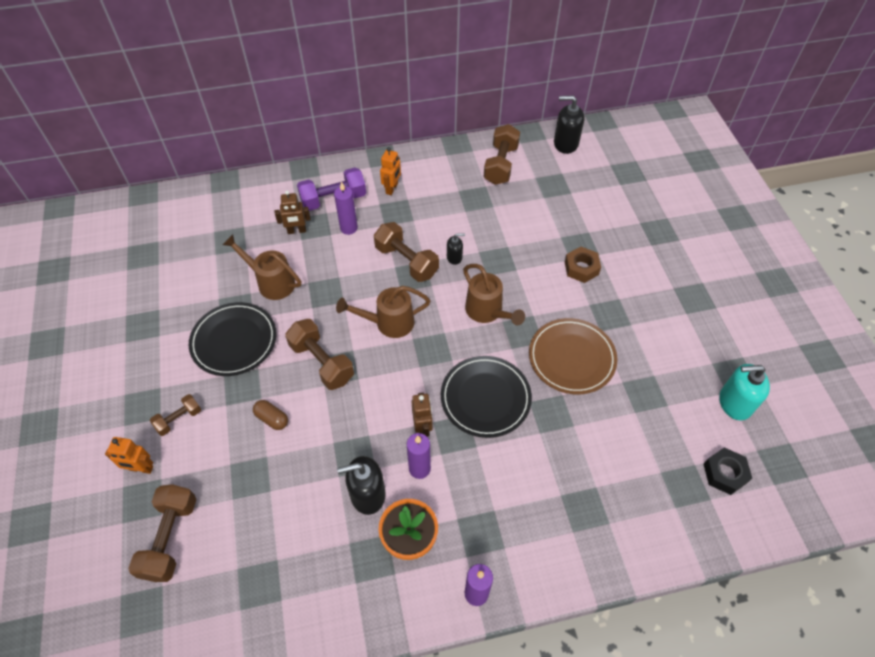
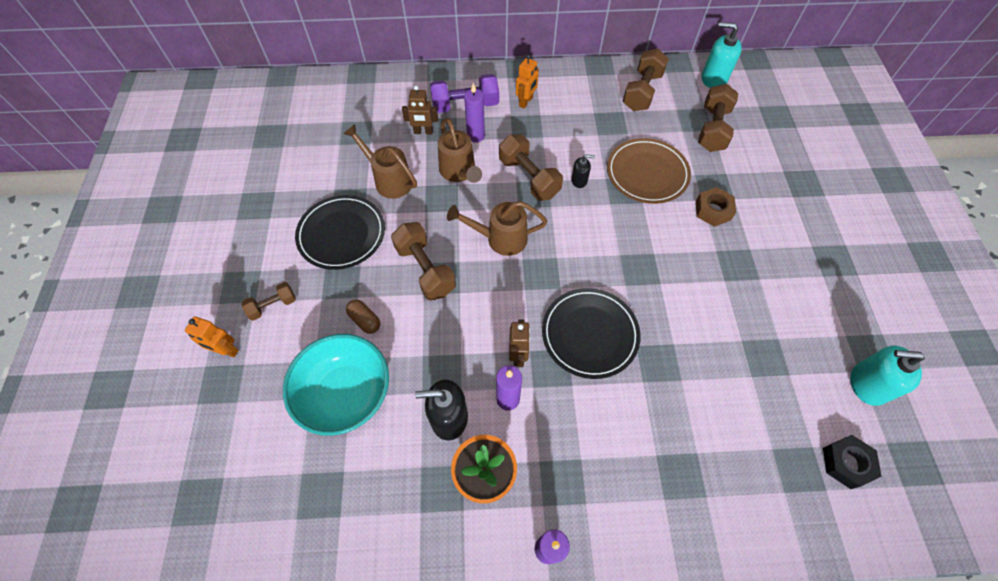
camera: 10 degrees right, 5 degrees up
brown dumbbell [128,484,196,582] -> brown dumbbell moved to [698,84,738,152]
brown watering can [463,264,525,326] -> brown watering can moved to [438,118,482,183]
brown plate [529,318,617,394] -> brown plate moved to [607,138,691,204]
black soap dispenser [554,96,584,154] -> turquoise soap dispenser [702,22,742,88]
none -> turquoise bowl [283,334,389,435]

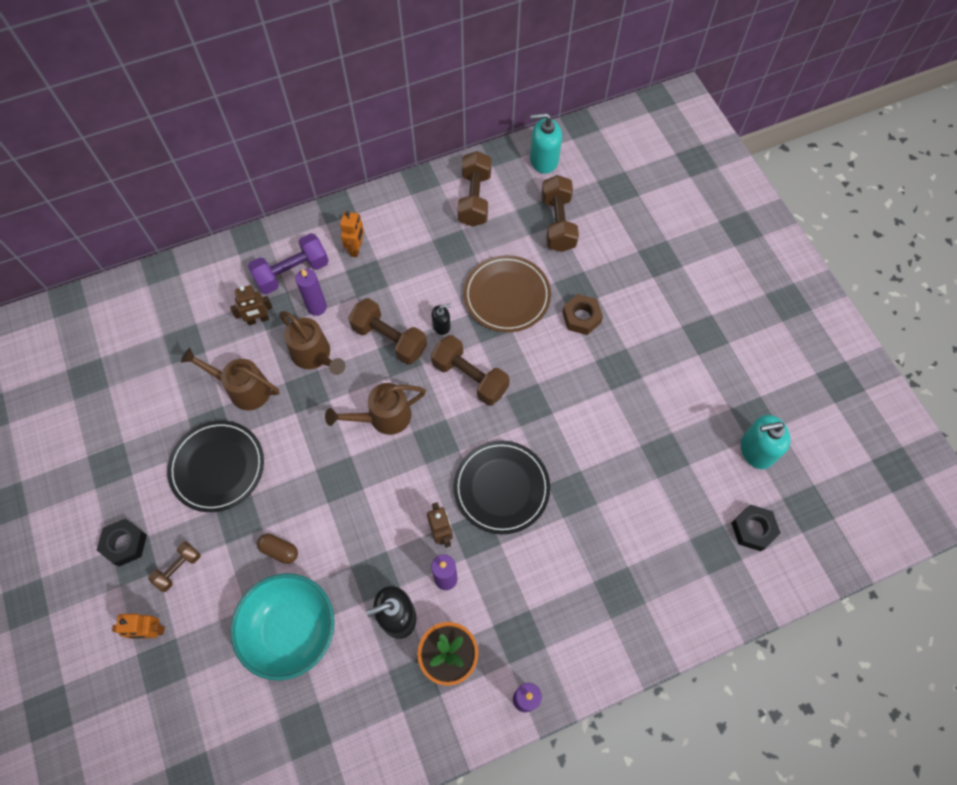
camera: 20 degrees left, 5 degrees up
brown dumbbell [391,222,456,300] -> brown dumbbell moved to [431,335,510,406]
none -> black nut [97,519,147,566]

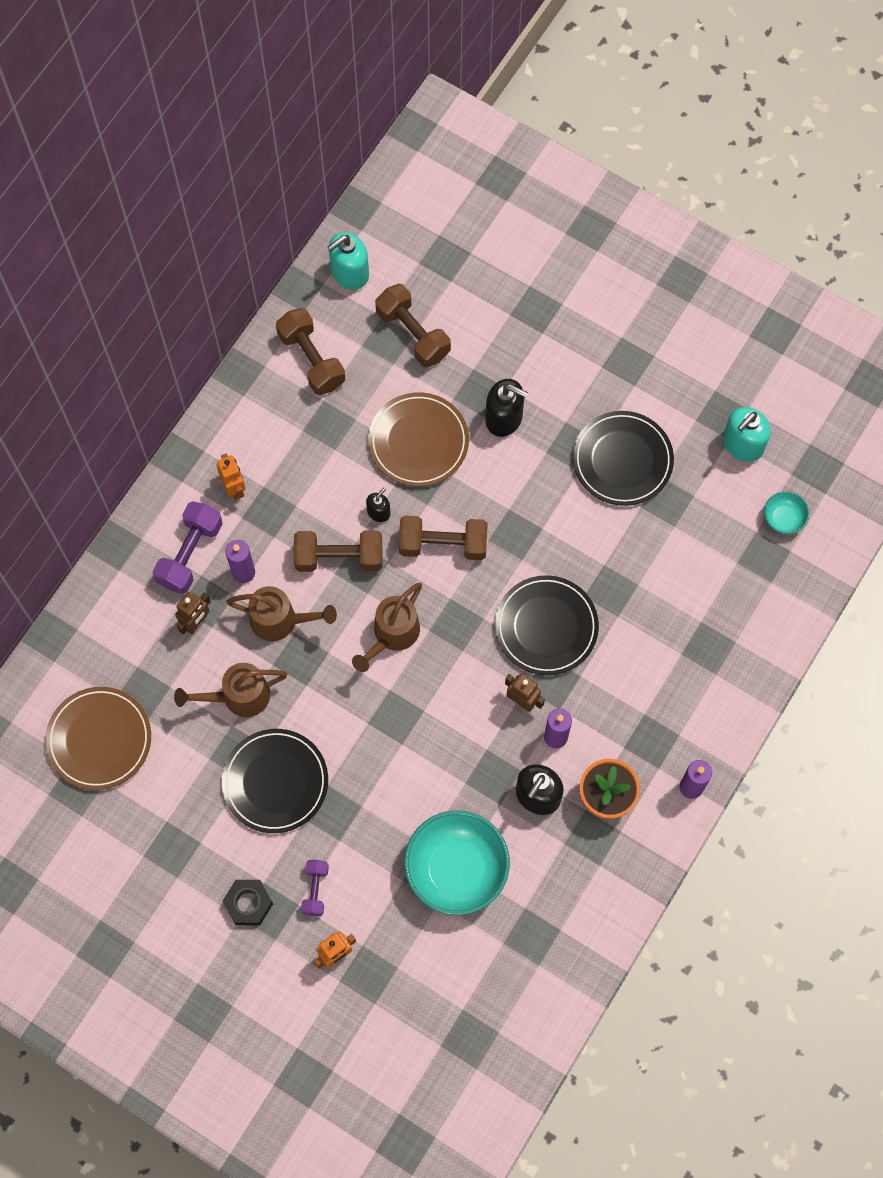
camera: 35 degrees left, 5 degrees up
brown dumbbell [148,541,201,592] -> purple dumbbell [301,860,329,916]
brown capsule [257,533,298,564] -> none
brown nut [562,294,603,335] -> black soap dispenser [485,379,528,437]
black nut [731,504,781,551] -> turquoise bowl [764,491,809,534]
none -> brown plate [45,687,151,790]
none -> black plate [573,411,674,506]

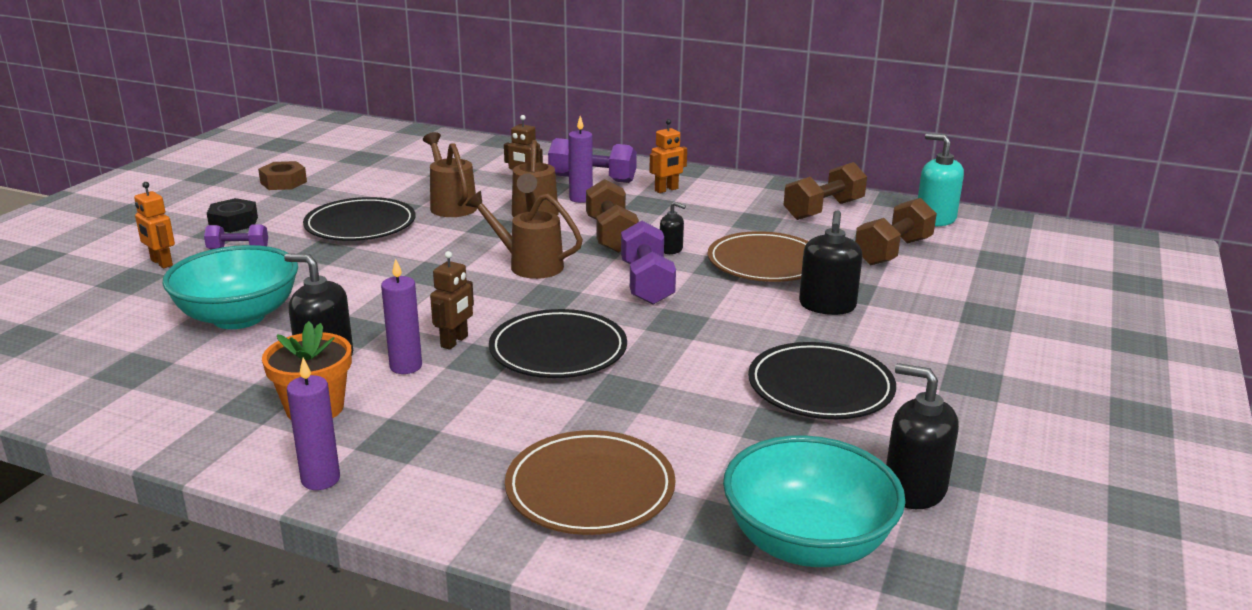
camera: 80 degrees right, 45 degrees down
brown plate [45,687,151,790] -> brown plate moved to [505,430,676,535]
brown dumbbell [399,516,488,560] -> purple dumbbell [621,221,676,305]
turquoise soap dispenser [723,407,771,462] -> black soap dispenser [886,363,959,509]
turquoise bowl [764,491,809,534] -> turquoise bowl [723,435,906,567], size x2.18
none -> brown nut [258,161,307,190]

